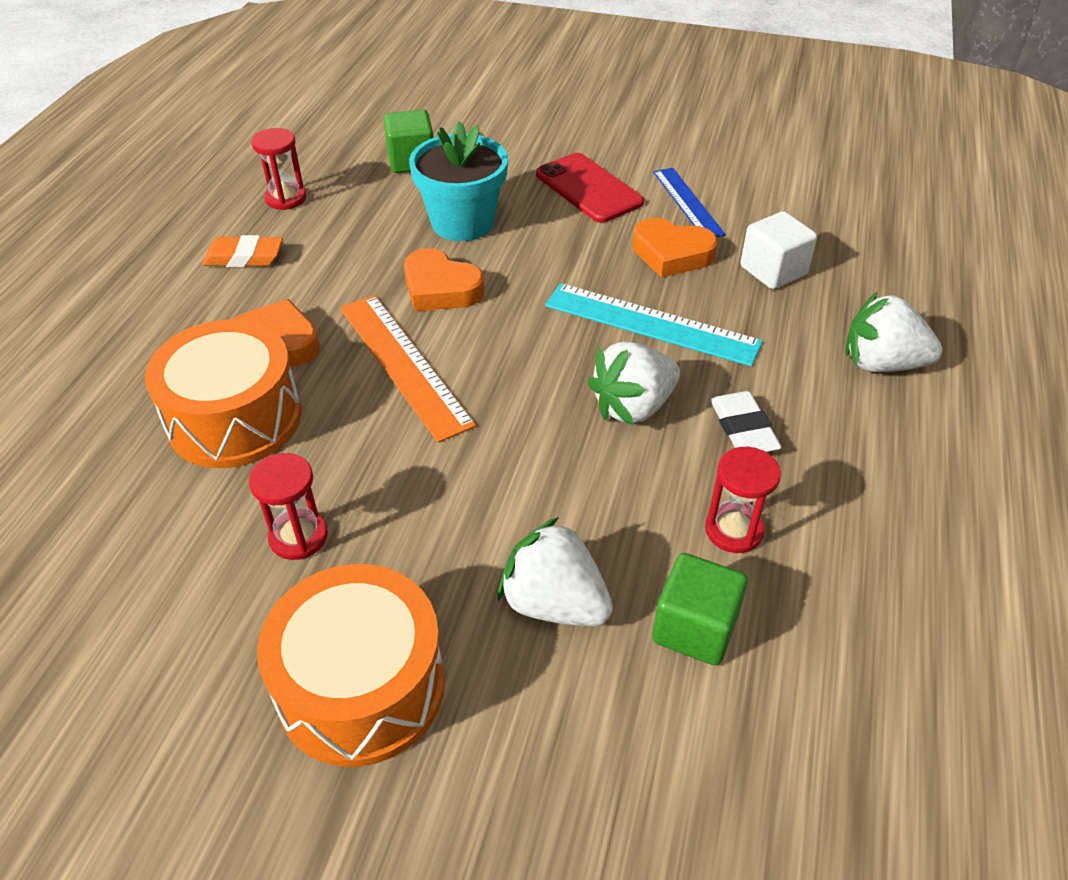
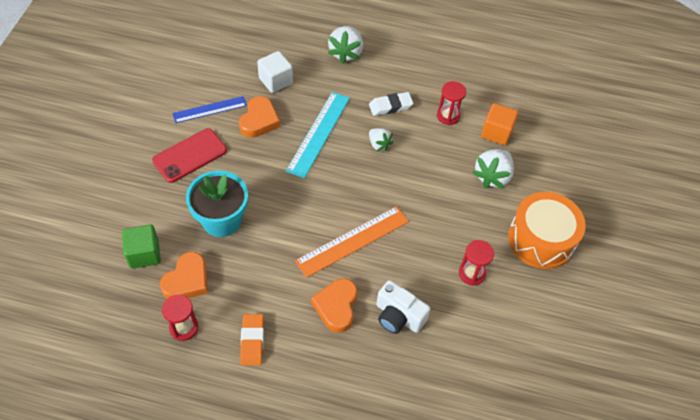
camera: 95 degrees left, 10 degrees up
orange drum [145,319,301,468] -> white camera [376,280,430,334]
orange heart [404,248,484,311] -> orange heart moved to [160,252,208,299]
white strawberry [587,341,680,426] -> white strawberry [369,128,393,151], size x0.60
green cube [652,553,748,665] -> orange cube [481,103,518,145]

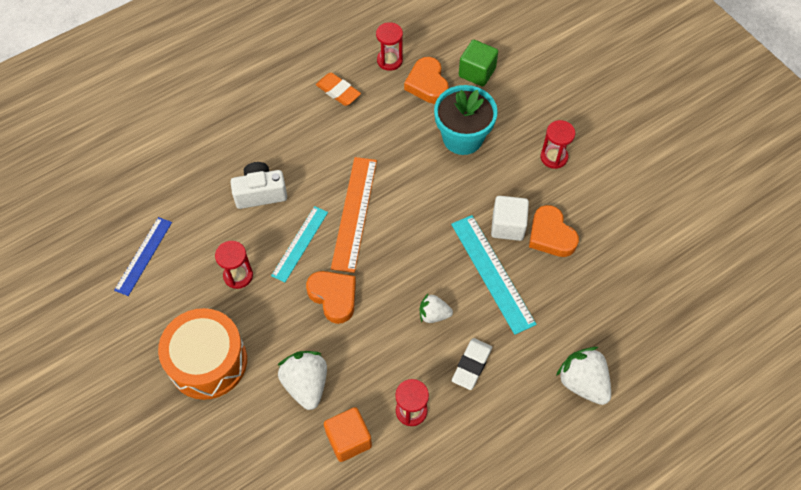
camera: 135 degrees right, 5 degrees up
red phone [152,128,227,183] -> red hourglass [540,120,575,169]
blue ruler [172,96,247,123] -> blue ruler moved to [114,217,172,296]
white cube [257,51,293,93] -> white cube moved to [491,196,529,241]
orange heart [311,278,357,333] -> orange heart moved to [306,271,356,324]
none -> turquoise ruler [271,206,328,282]

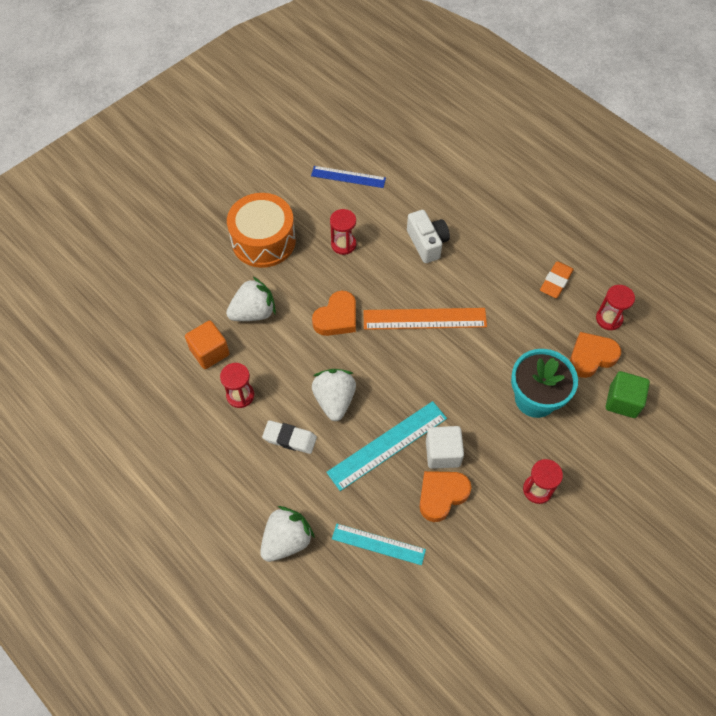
camera: 80 degrees right, 0 degrees up
turquoise ruler [271,206,328,282] -> turquoise ruler moved to [332,524,426,565]
white strawberry [420,294,453,323] -> white strawberry [312,369,356,421], size x1.65

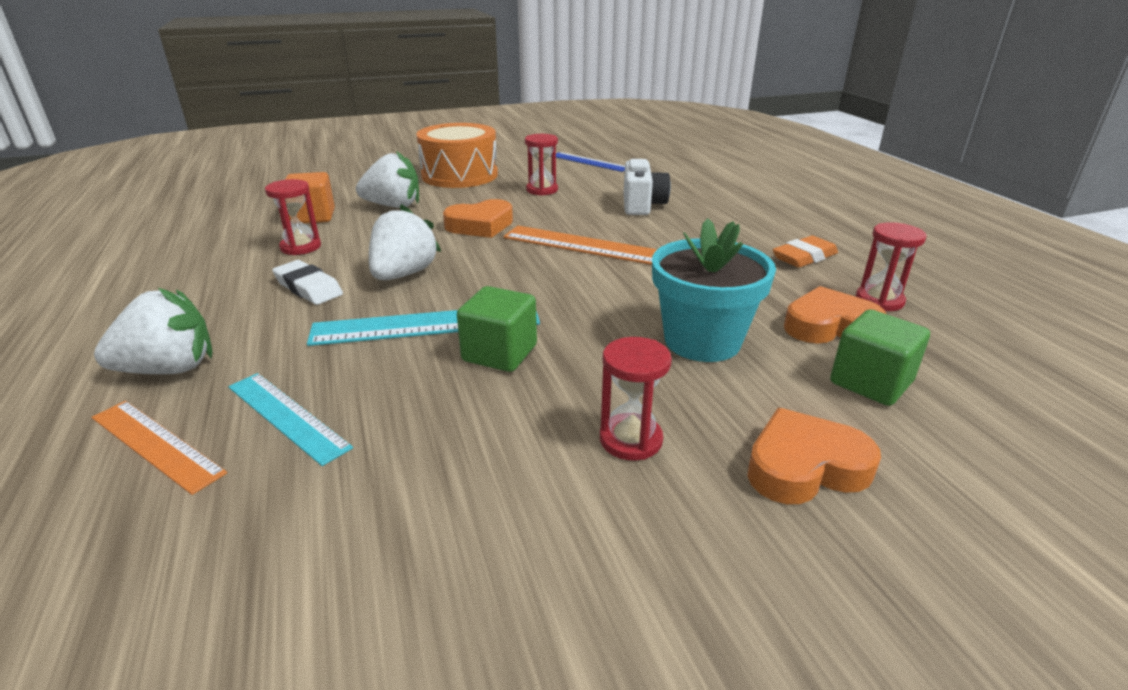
camera: 25 degrees right, 30 degrees down
orange heart [420,471,472,522] -> orange heart moved to [747,408,881,504]
white cube [426,426,464,469] -> green cube [457,286,537,372]
none -> orange ruler [91,401,227,495]

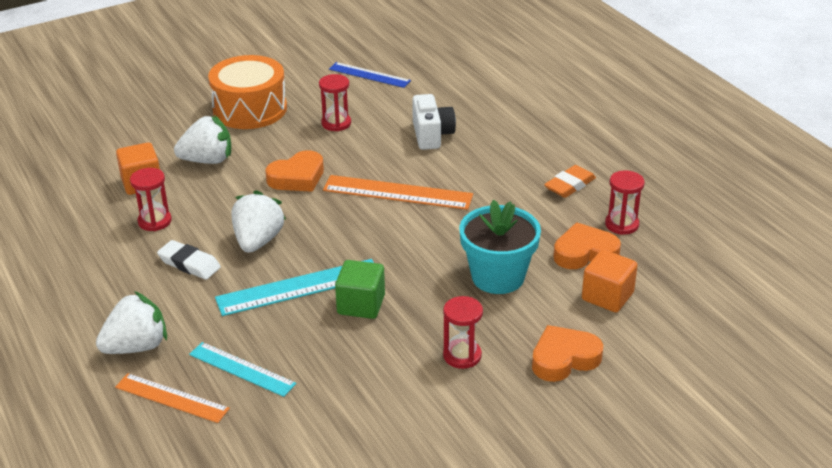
camera: 10 degrees left, 5 degrees up
green cube [830,309,930,406] -> orange cube [582,250,638,312]

